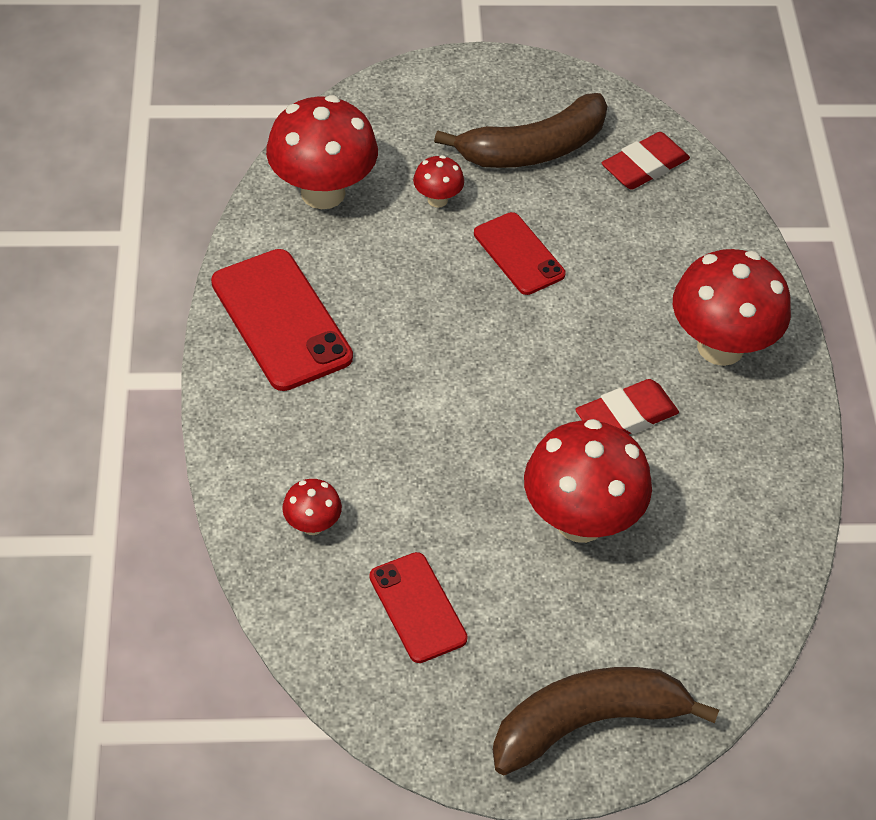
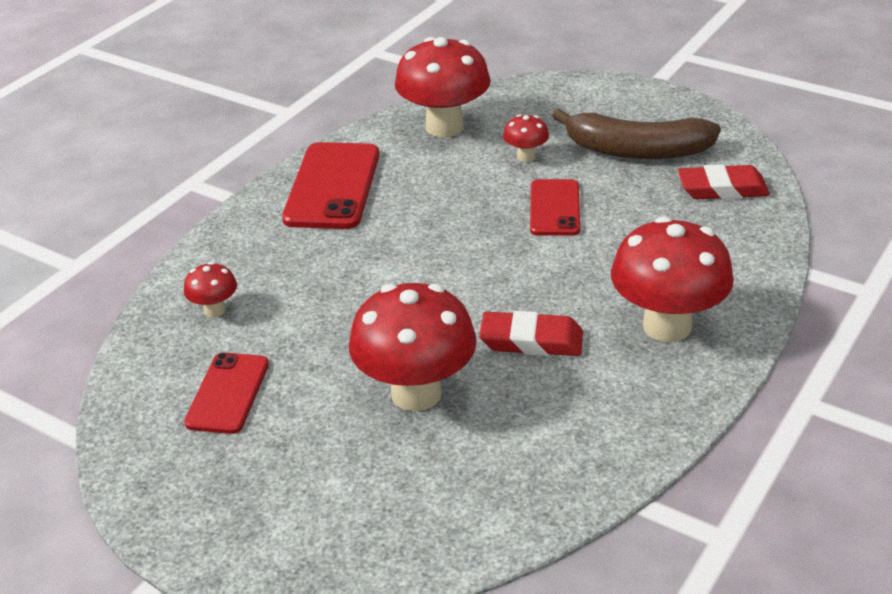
camera: 40 degrees right, 15 degrees down
brown banana [493,667,719,775] -> none

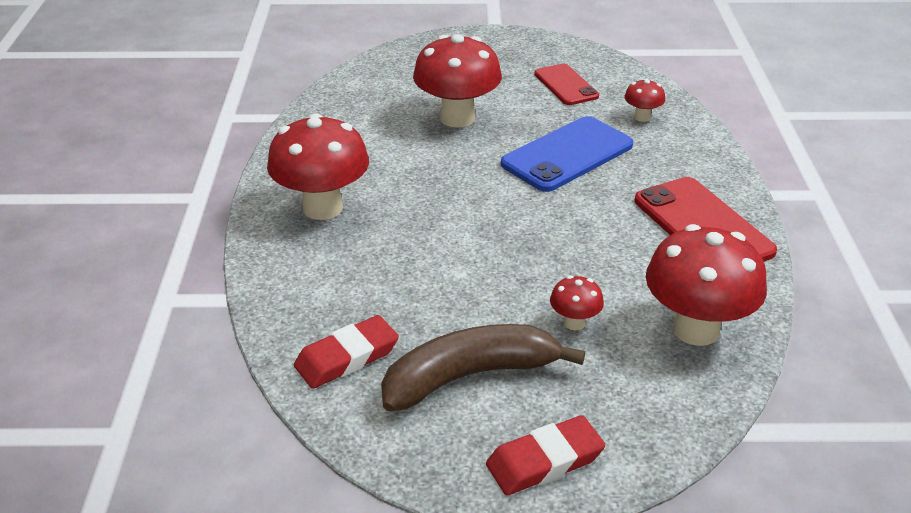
camera: 145 degrees right, 0 degrees up
red eraser [479,311,583,356] -> red eraser moved to [486,415,605,495]
red phone [530,179,580,236] -> none
none -> blue phone [501,116,633,192]

